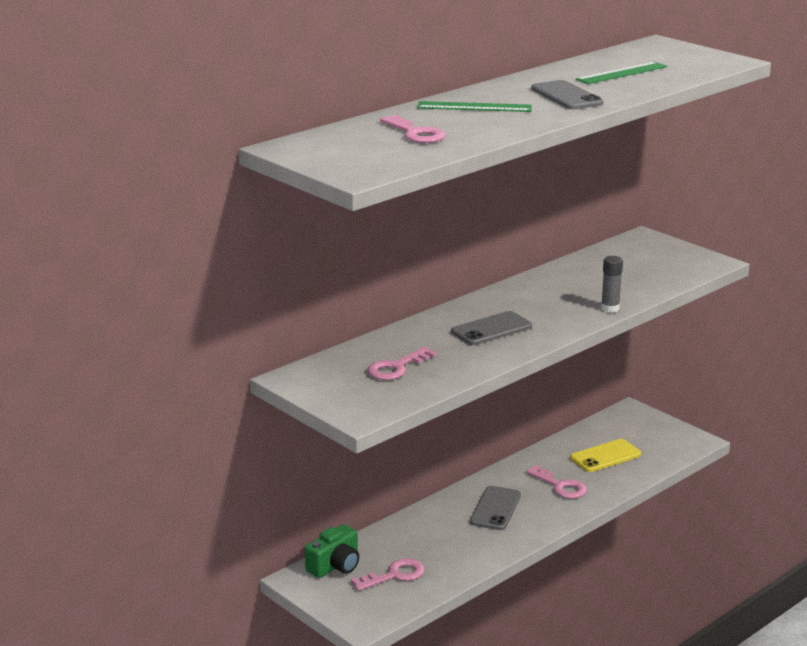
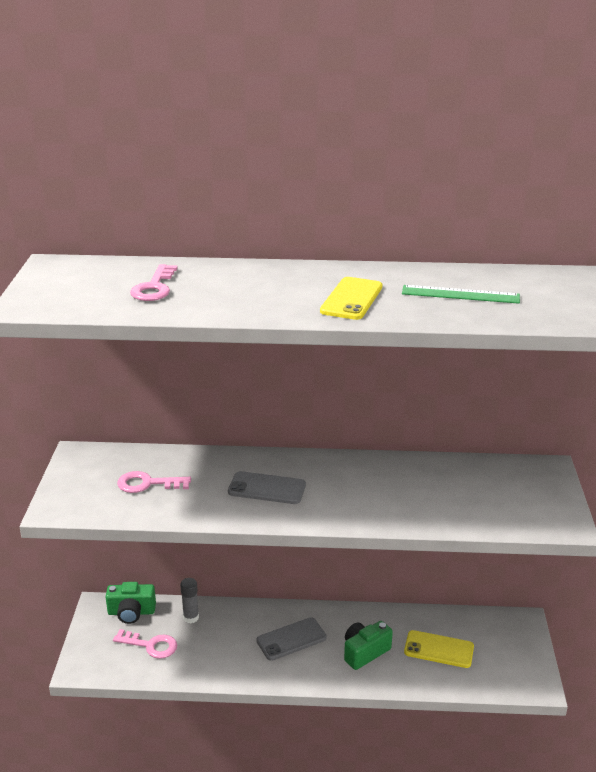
camera: 45 degrees right, 5 degrees up
green ruler [417,101,532,112] -> none
pink key [526,465,587,499] -> green camera [344,621,393,670]
grey phone [531,80,603,110] -> yellow phone [320,277,382,320]
grey glue stick [601,256,623,313] -> grey glue stick moved to [180,578,199,623]

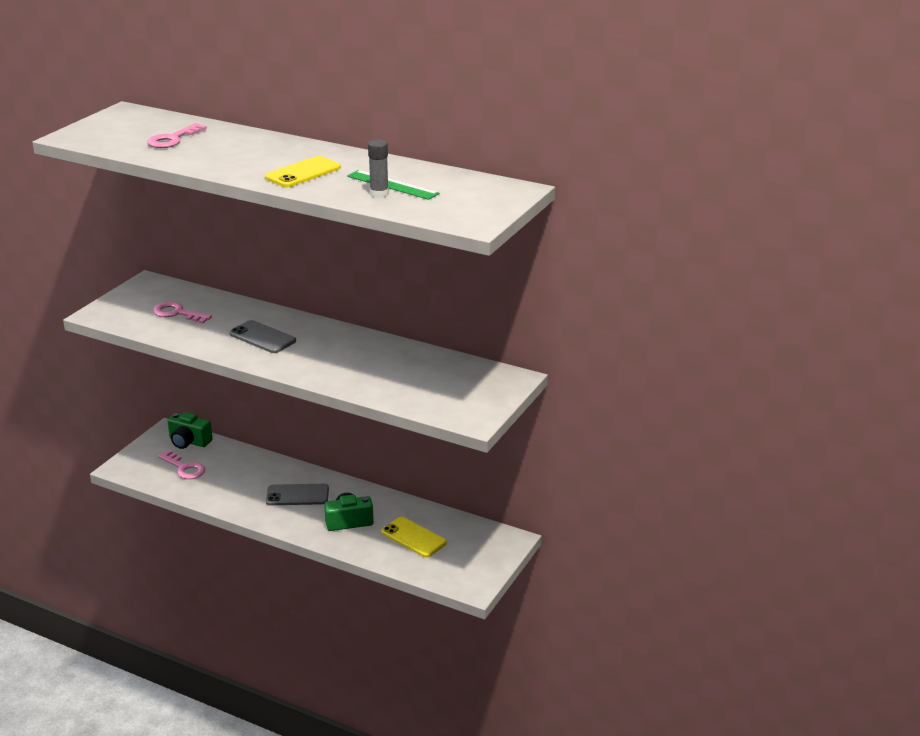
camera: 25 degrees right, 0 degrees up
grey glue stick [180,578,199,623] -> grey glue stick moved to [368,140,389,198]

